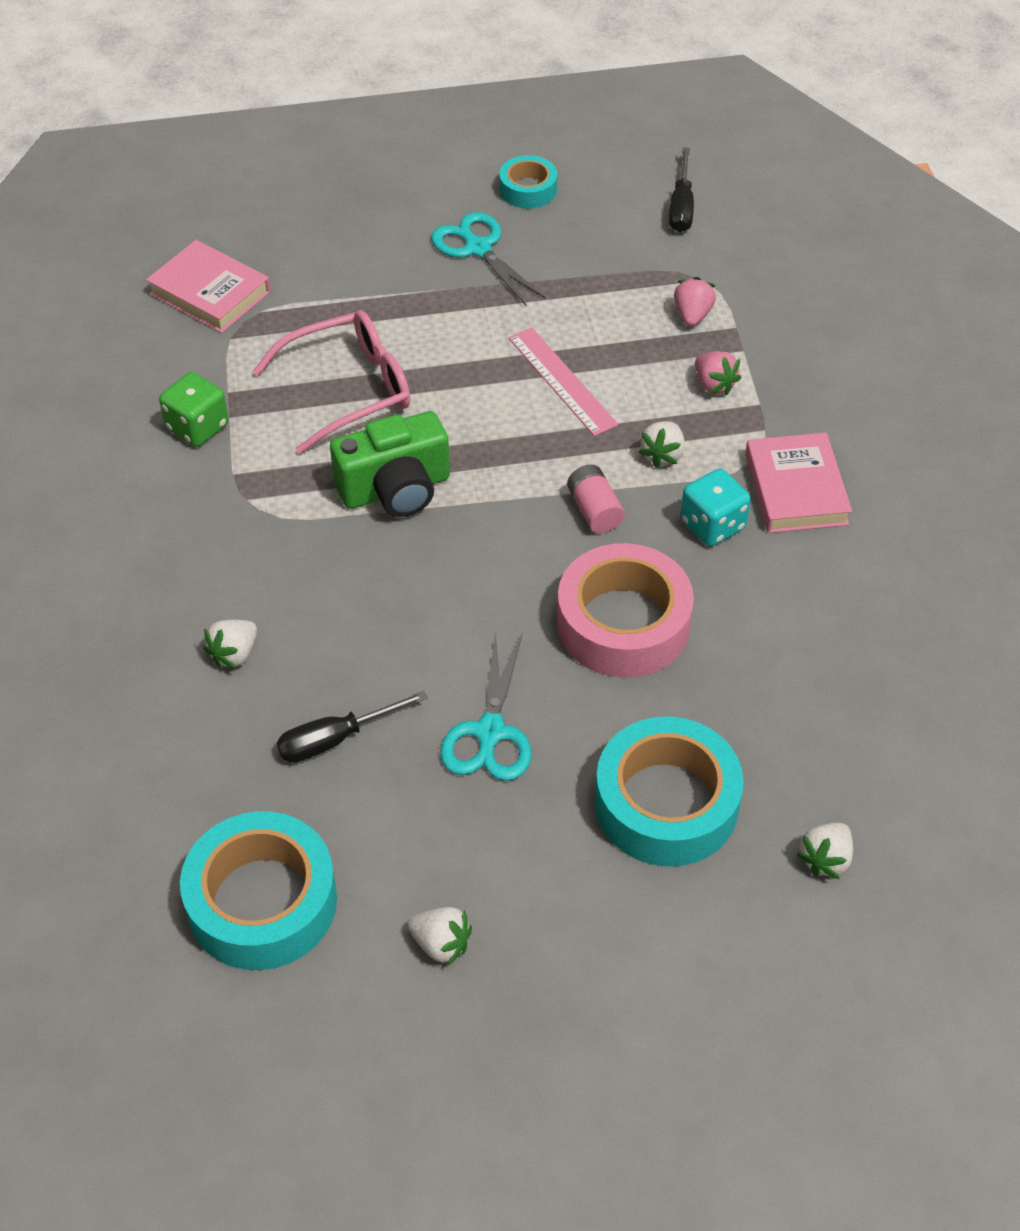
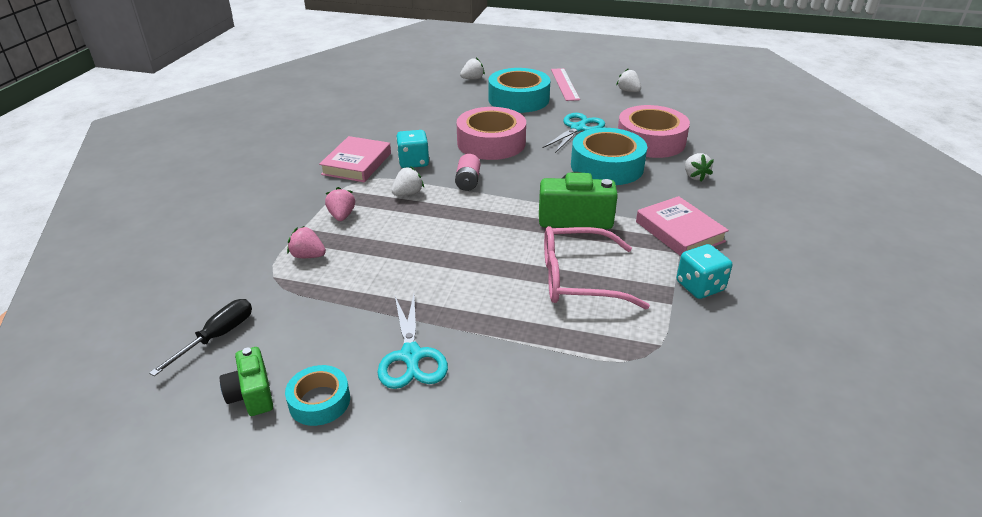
camera: 155 degrees left, 15 degrees down
pink book [146,240,271,333] -> pink book moved to [636,196,729,256]
green dice [159,372,229,447] -> turquoise dice [677,244,732,299]
turquoise tape [180,811,337,970] -> turquoise tape moved to [571,128,647,185]
white strawberry [203,620,257,669] -> white strawberry turned 105 degrees clockwise [685,153,714,182]
black screwdriver [277,691,428,763] -> pink tape [618,105,690,158]
pink ruler [508,327,618,436] -> pink ruler moved to [551,68,580,101]
pink strawberry [674,277,716,327] -> pink strawberry turned 75 degrees clockwise [287,226,326,258]
none -> green camera [220,347,273,416]

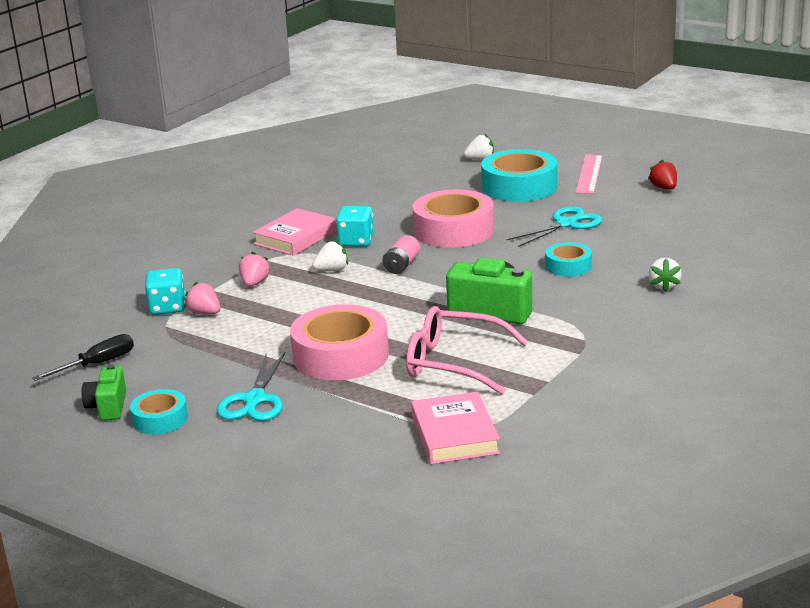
camera: 20 degrees right, 10 degrees down
turquoise tape [571,128,647,185] -> turquoise tape [545,242,592,277], size x0.53
white strawberry [616,69,641,92] -> red strawberry [648,159,677,189]
pink tape [618,105,690,158] -> pink tape moved to [290,304,389,380]
pink book [636,196,729,256] -> pink book moved to [411,392,500,464]
turquoise dice [677,244,732,299] -> turquoise dice moved to [145,268,185,315]

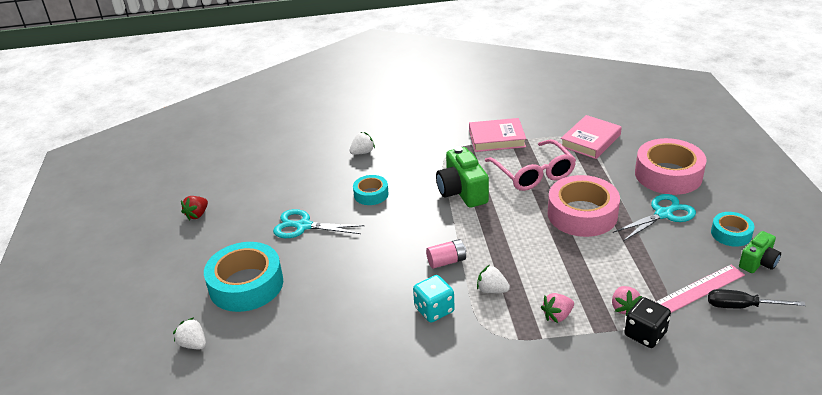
camera: 130 degrees left, 10 degrees up
turquoise dice [145,268,185,315] -> black dice [624,297,671,348]
pink book [253,208,337,256] -> pink book moved to [469,118,526,152]
pink tape [412,189,494,248] -> pink tape moved to [635,138,707,195]
pink ruler [575,155,602,194] -> pink ruler moved to [656,265,745,313]

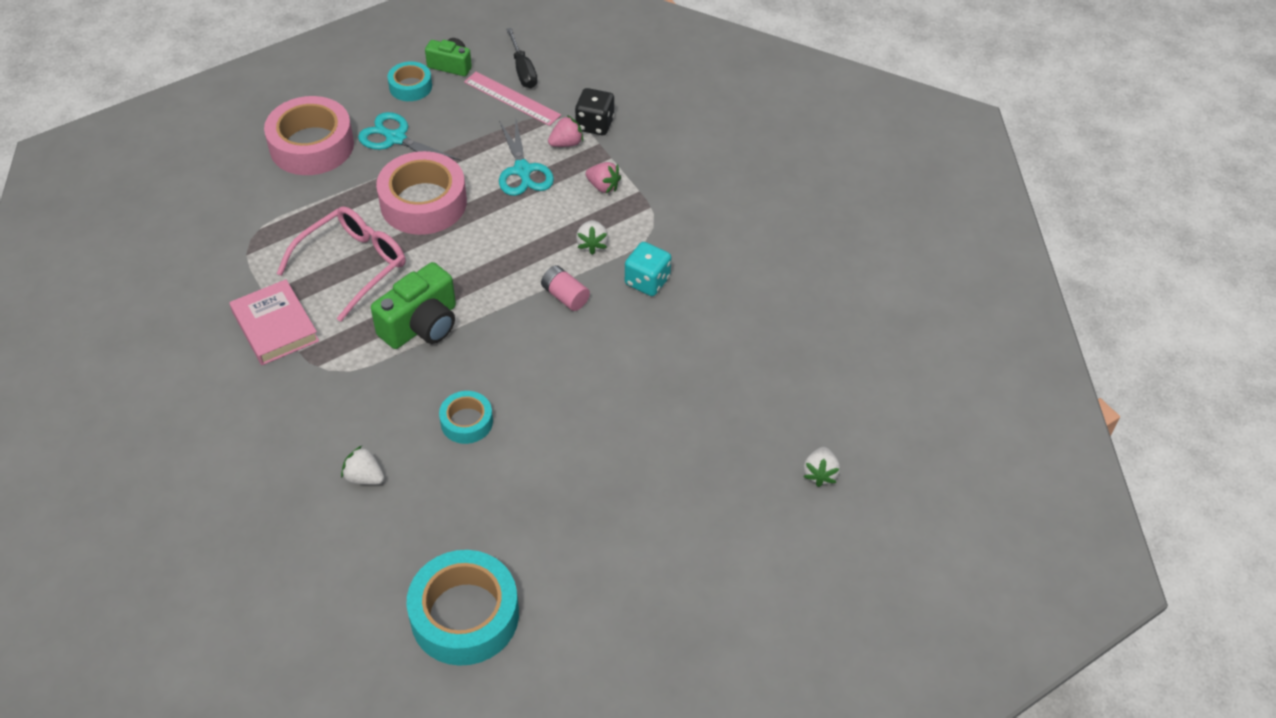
camera: 120 degrees left, 15 degrees up
red strawberry [181,196,208,220] -> none
turquoise tape [204,242,283,312] -> turquoise tape moved to [407,550,519,666]
turquoise scissors [273,209,364,238] -> turquoise scissors moved to [499,117,554,196]
pink book [561,115,622,159] -> none

